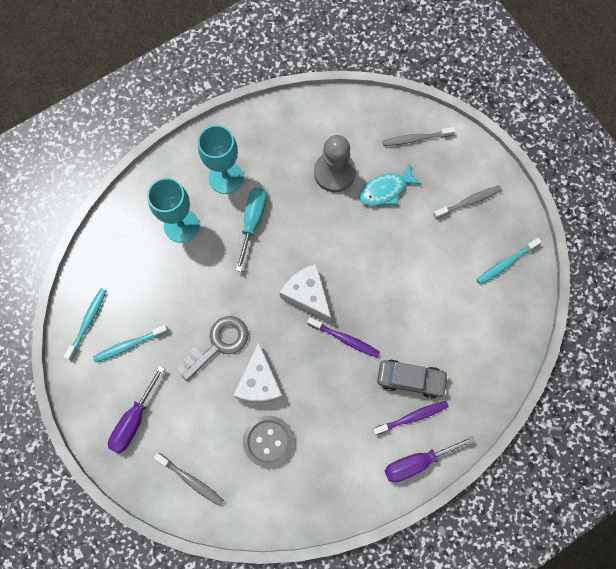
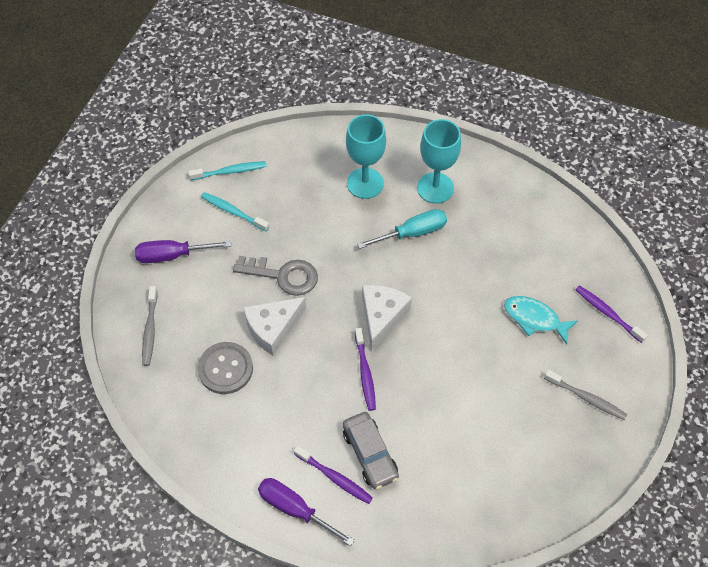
camera: 55 degrees right, 15 degrees down
grey pawn [314,135,356,192] -> none
grey toothbrush [383,127,455,146] -> purple toothbrush [575,285,648,343]
turquoise toothbrush [477,238,542,285] -> none

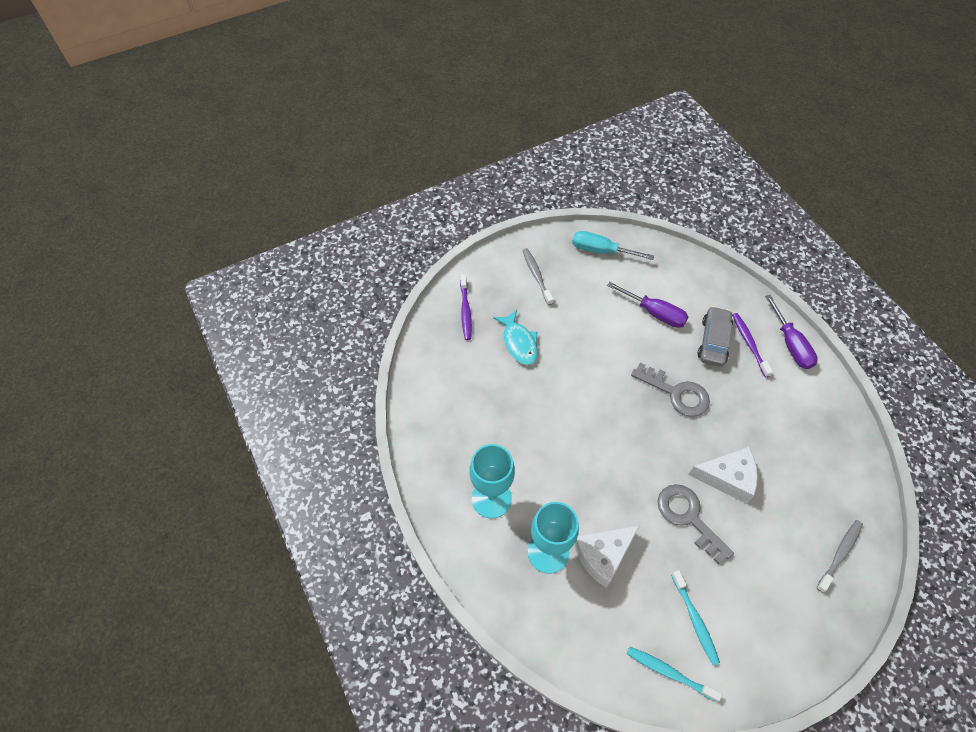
camera: 140 degrees left, 0 degrees up
purple screwdriver [135,240,231,263] -> purple screwdriver moved to [607,282,688,328]
grey button [198,342,253,394] -> none
purple toothbrush [355,328,376,411] -> grey key [631,362,710,417]
turquoise screwdriver [357,209,447,249] -> turquoise screwdriver moved to [572,231,654,260]
white cheese [362,285,412,351] -> white cheese moved to [574,526,639,588]

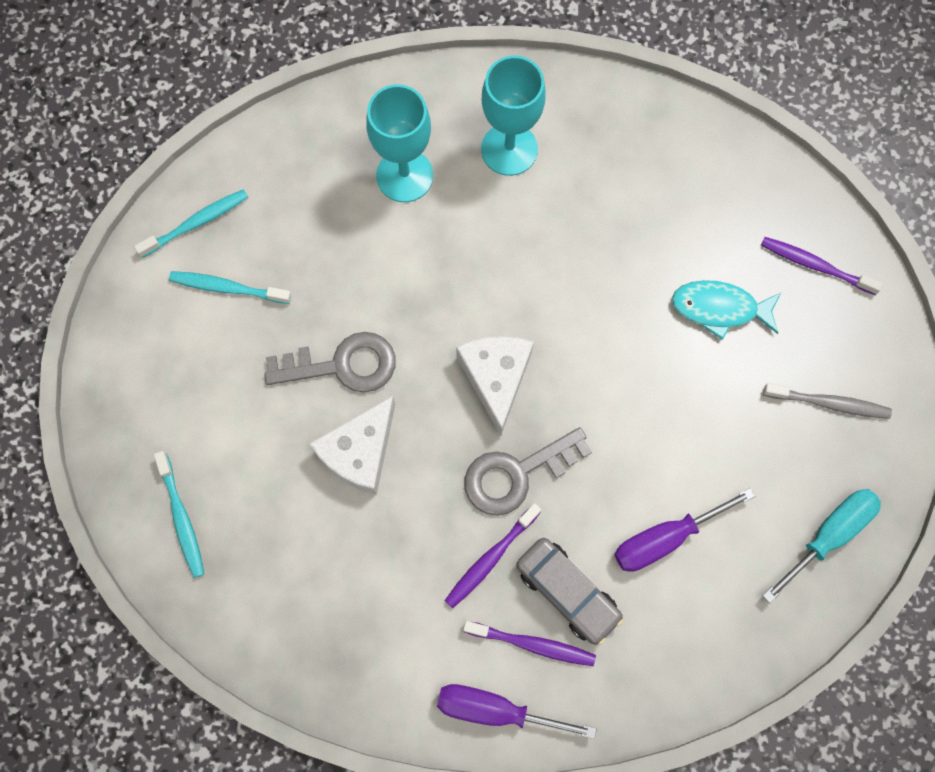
camera: 120 degrees right, 15 degrees up
white cheese [574,526,639,588] -> white cheese moved to [456,336,534,436]
grey toothbrush [817,520,863,593] -> turquoise toothbrush [154,451,204,578]
none -> purple toothbrush [444,503,541,609]

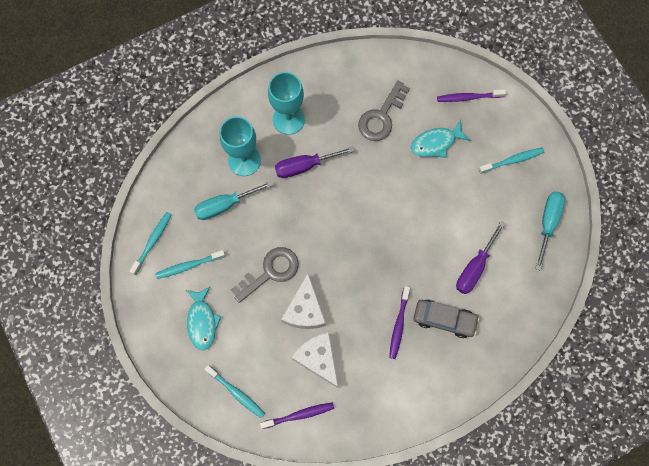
camera: 30 degrees left, 0 degrees up
purple screwdriver [437,684,597,739] -> purple screwdriver moved to [275,146,354,178]
white cheese [456,336,534,436] -> white cheese moved to [291,332,338,388]
purple toothbrush [463,621,596,666] -> purple toothbrush moved to [260,402,334,429]
grey key [465,427,592,516] -> grey key moved to [358,80,410,141]
grey toothbrush [763,383,892,419] -> turquoise toothbrush [479,148,544,174]
none -> turquoise fish [186,287,222,350]
none -> turquoise screwdriver [194,181,273,220]

